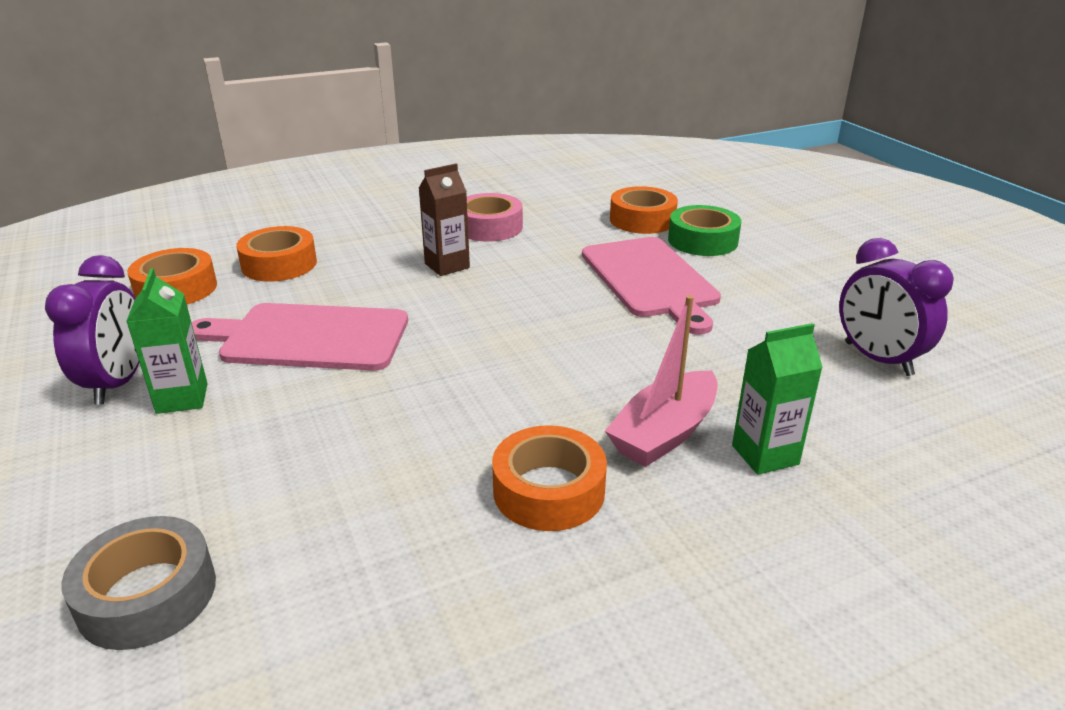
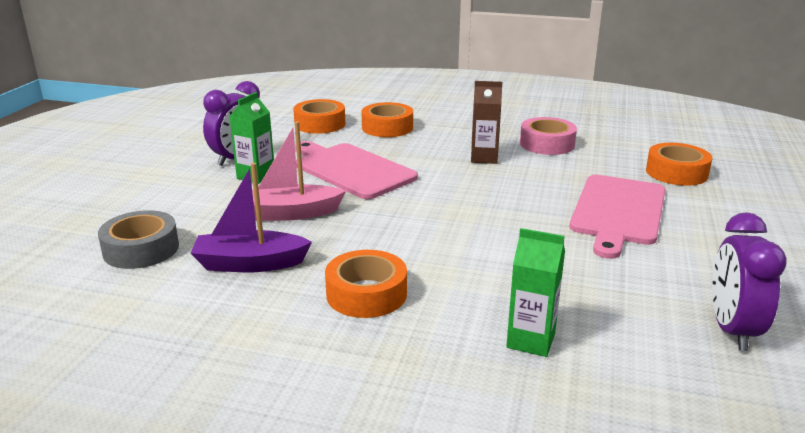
camera: 40 degrees right, 5 degrees down
pink boat [605,295,718,467] -> pink boat moved to [252,121,346,221]
green tape [668,205,741,256] -> none
none -> purple boat [191,163,312,272]

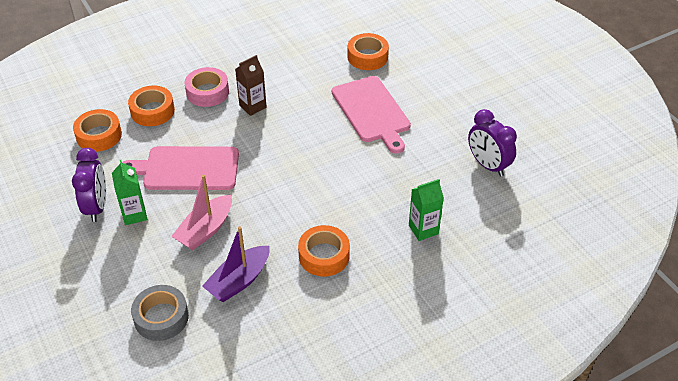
camera: 45 degrees left, 20 degrees up
pink tape [520,117,577,155] -> pink tape moved to [185,67,229,107]

